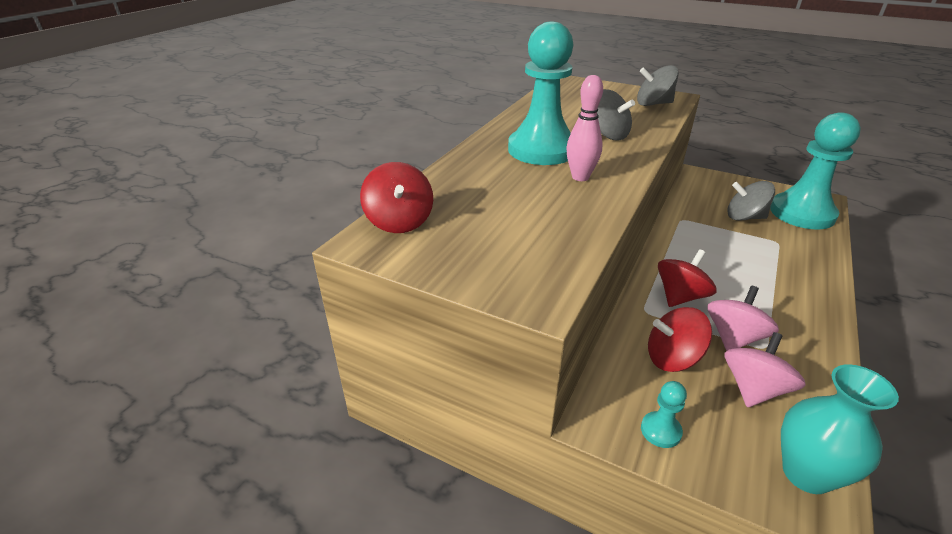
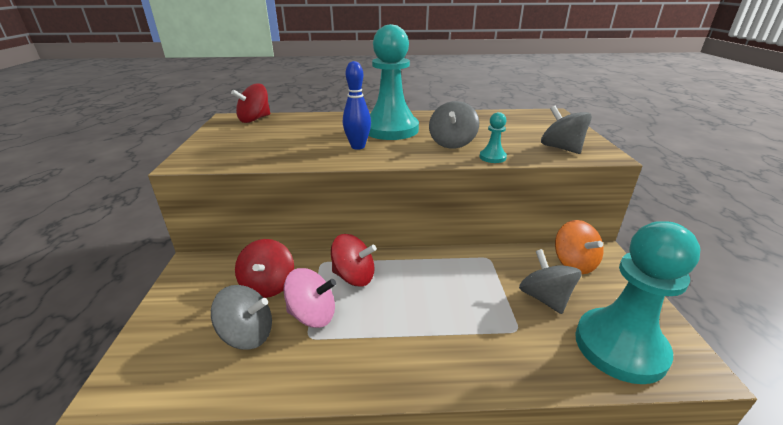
camera: 60 degrees right, 5 degrees down
pink bowling pin [566,75,603,181] -> blue bowling pin [343,61,371,150]
turquoise pawn [641,381,687,448] -> turquoise pawn moved to [480,112,507,163]
red spinning top [648,307,712,372] -> red spinning top turned 150 degrees counterclockwise [235,239,294,298]
pink spinning top [725,332,806,407] -> grey spinning top [211,285,272,350]
turquoise vase [781,364,899,494] -> none
none -> orange spinning top [555,220,604,274]

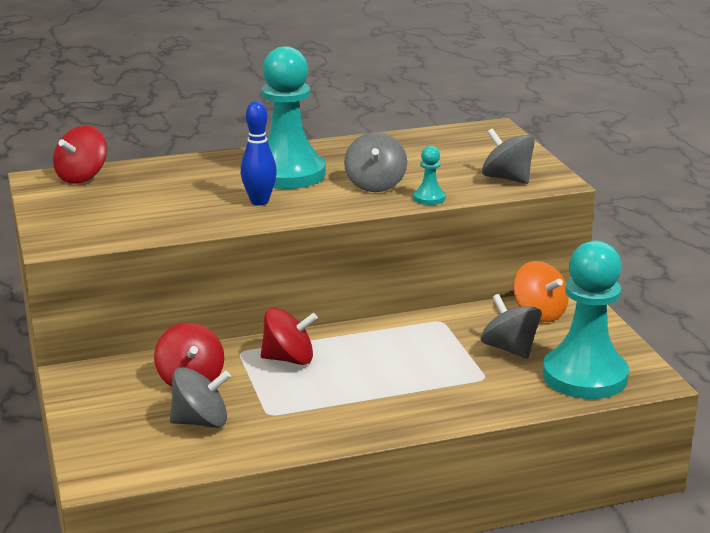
camera: 15 degrees left, 5 degrees down
pink spinning top [283,268,336,328] -> none

